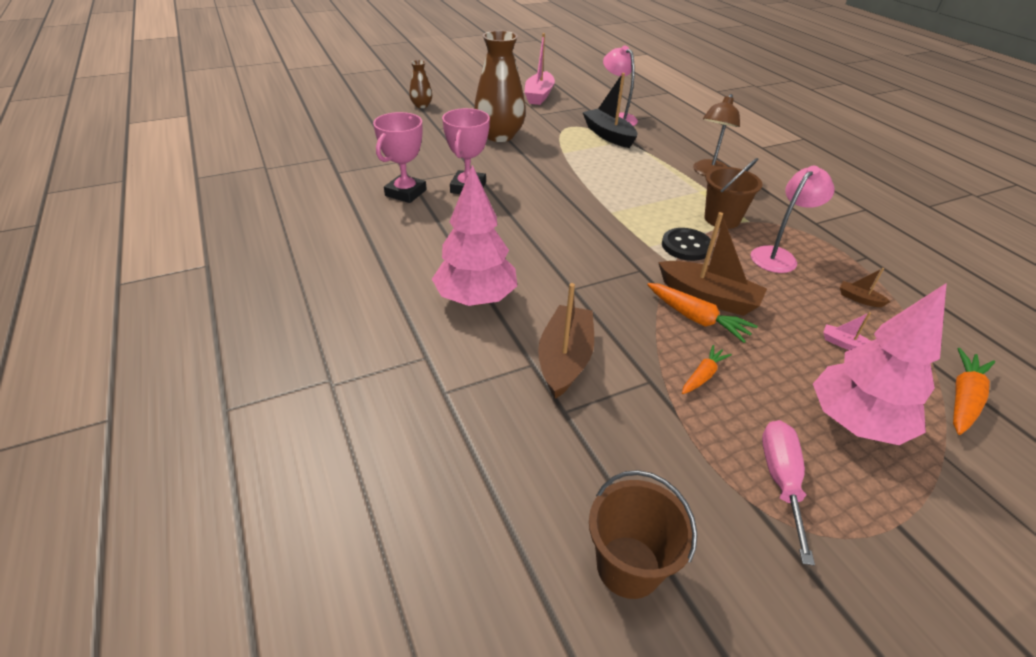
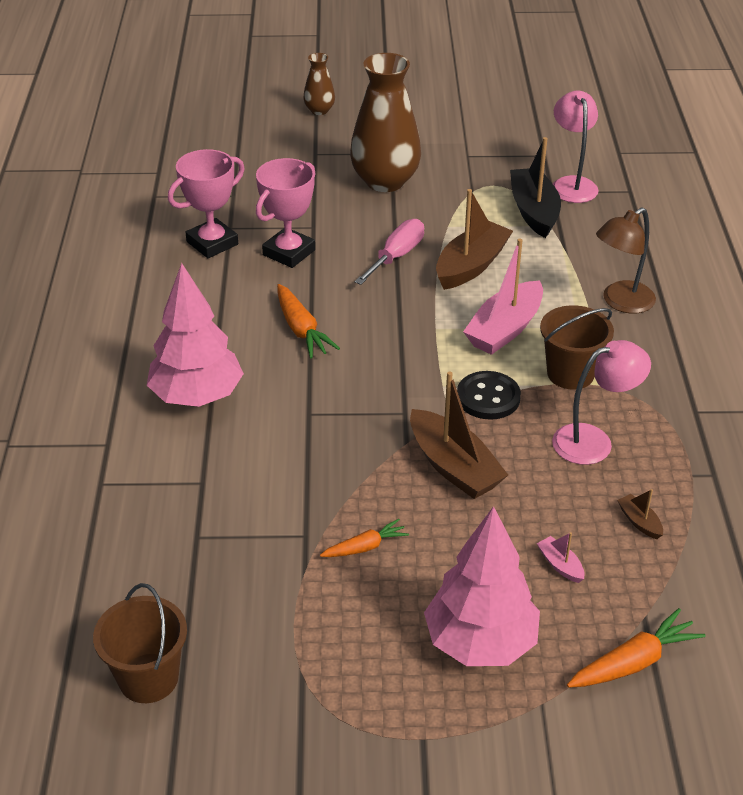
camera: 25 degrees right, 0 degrees up
pink boat [524,33,555,105] -> pink boat moved to [463,238,543,355]
brown boat [538,283,594,399] -> brown boat moved to [436,189,513,290]
orange carrot [647,283,758,343] -> orange carrot moved to [277,284,340,358]
pink screwdriver [762,420,815,565] -> pink screwdriver moved to [355,219,424,285]

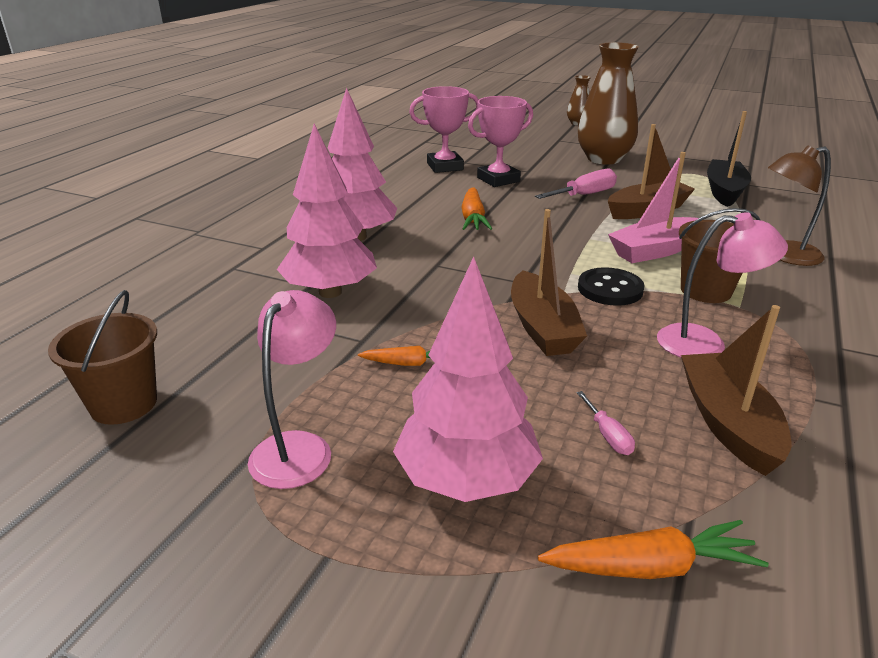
camera: 25 degrees right, 10 degrees down
pink boat [537,532,585,583] -> pink screwdriver [577,391,635,455]
pink lamp [553,91,599,203] -> pink lamp moved to [248,290,336,489]
brown boat [617,489,663,539] -> brown boat [681,305,791,476], size x2.26
none -> pink tree [277,124,377,298]

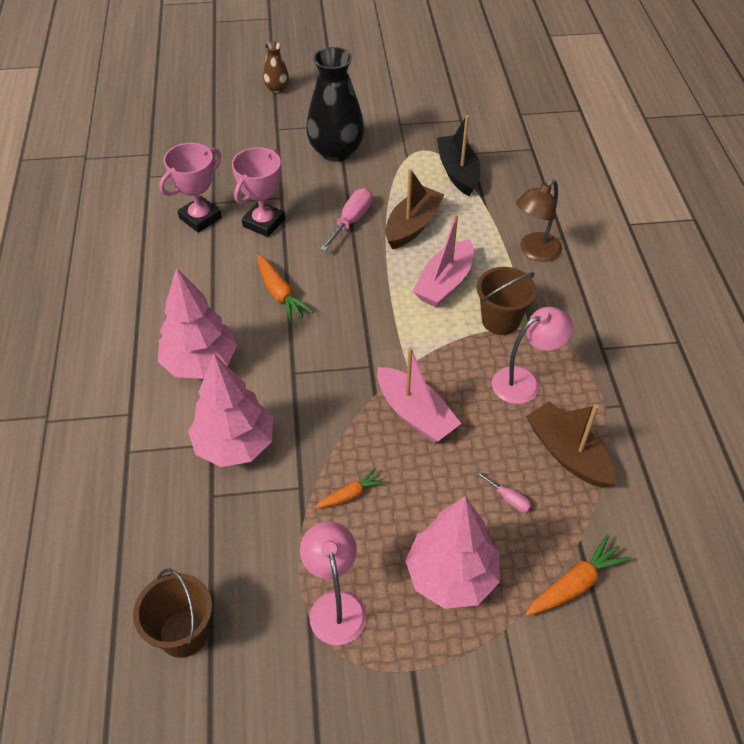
camera: 30 degrees left, 20 degrees up
brown boat [511,209,587,356] -> pink boat [377,347,461,443]
brown vase [578,42,639,165] -> black vase [306,47,364,162]
black button [578,267,645,306] -> none

